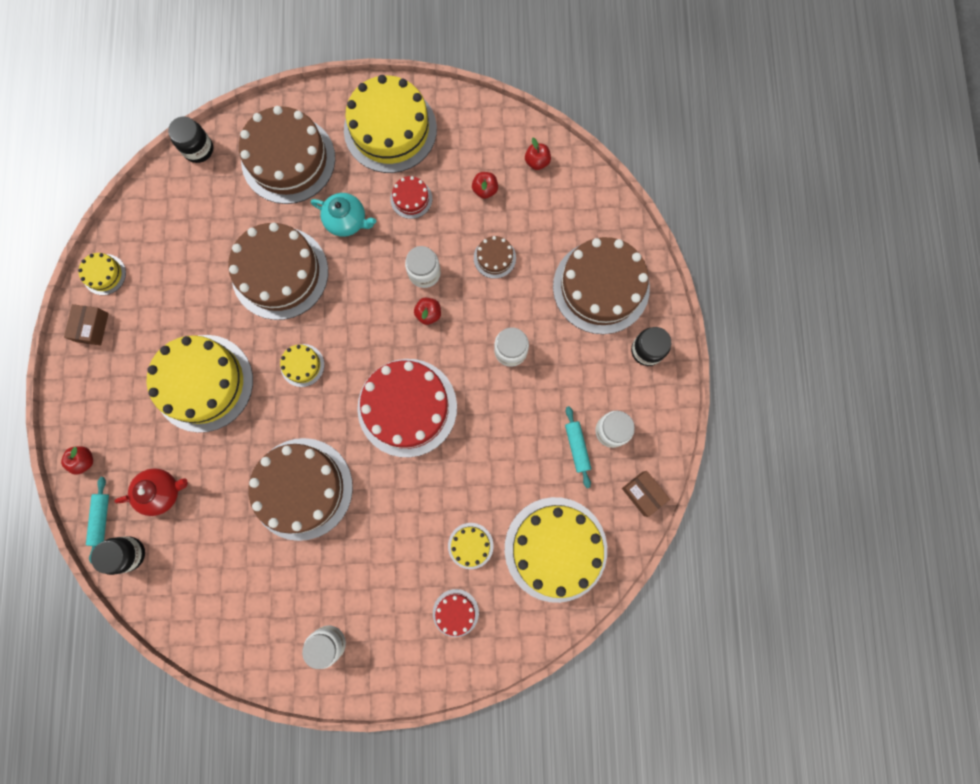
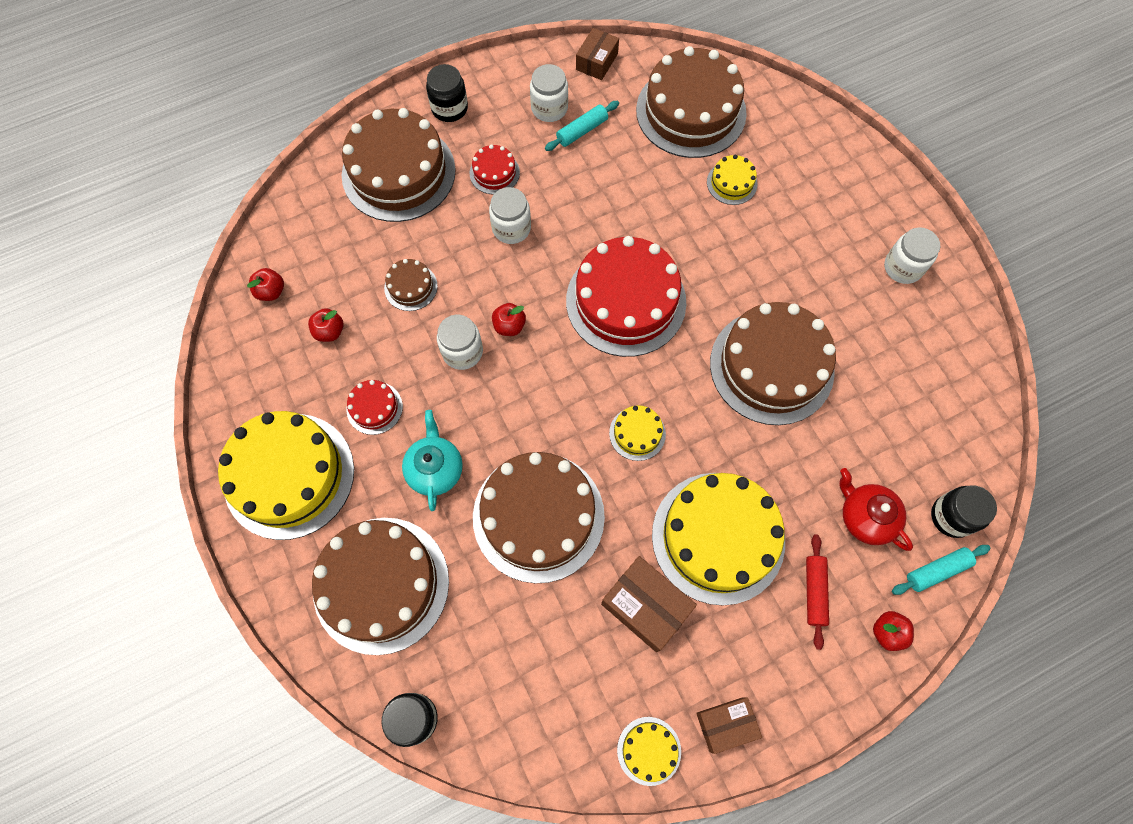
camera: 115 degrees left, 10 degrees down
red cake [433,589,479,637] -> red cake moved to [470,144,520,195]
yellow cake [505,497,607,603] -> brown cake [636,46,747,158]
none -> brown box [601,556,697,652]
none -> red rolling pin [806,534,829,650]

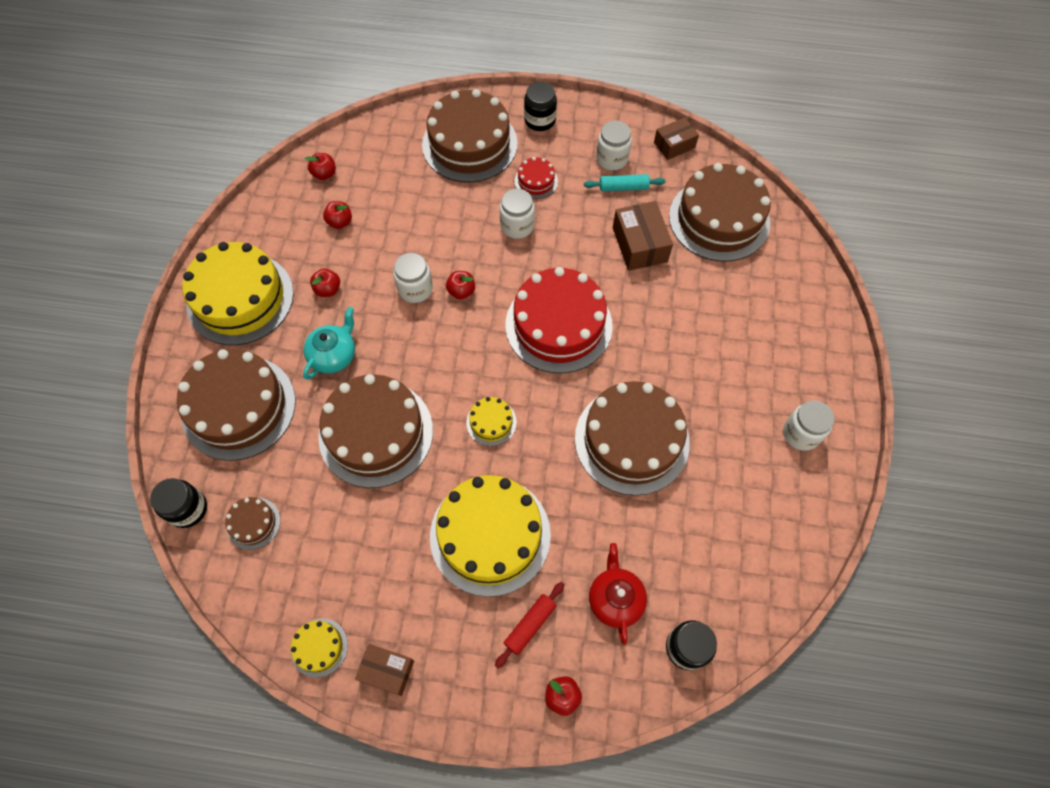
camera: 35 degrees right, 5 degrees down
red cake [347,380,403,435] -> red apple [310,268,340,297]
brown cake [384,259,438,311] -> brown cake moved to [225,497,281,550]
brown box [601,556,697,652] -> brown box moved to [613,201,673,271]
yellow cake [707,155,757,205] -> none
turquoise rolling pin [892,545,991,595] -> none

